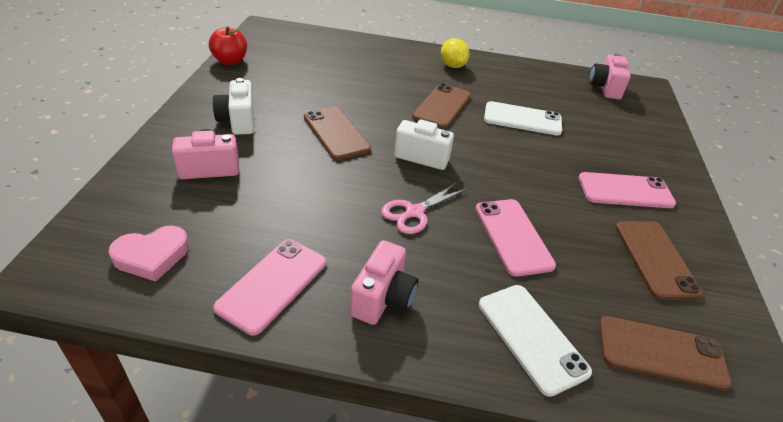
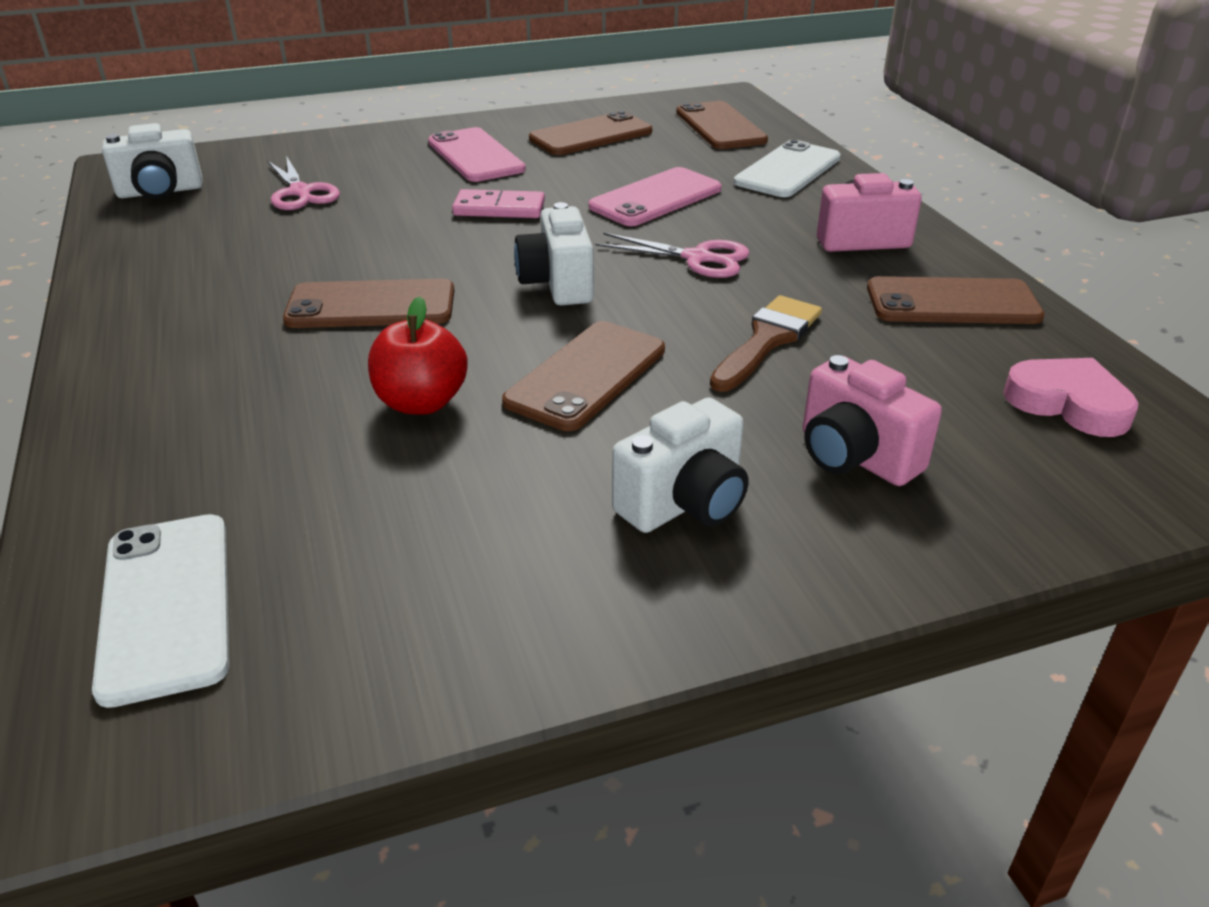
camera: 115 degrees left, 5 degrees down
red apple [209,26,247,65] -> red apple moved to [368,296,468,415]
pink phone [213,239,326,335] -> brown phone [867,276,1045,324]
yellow lemon [441,38,470,68] -> none
white phone [484,101,562,136] -> white phone moved to [92,514,229,708]
pink camera [589,53,631,100] -> white camera [102,123,203,199]
none -> pink scissors [268,156,340,210]
none -> pink domino [452,189,545,218]
none -> brown brush [710,295,822,392]

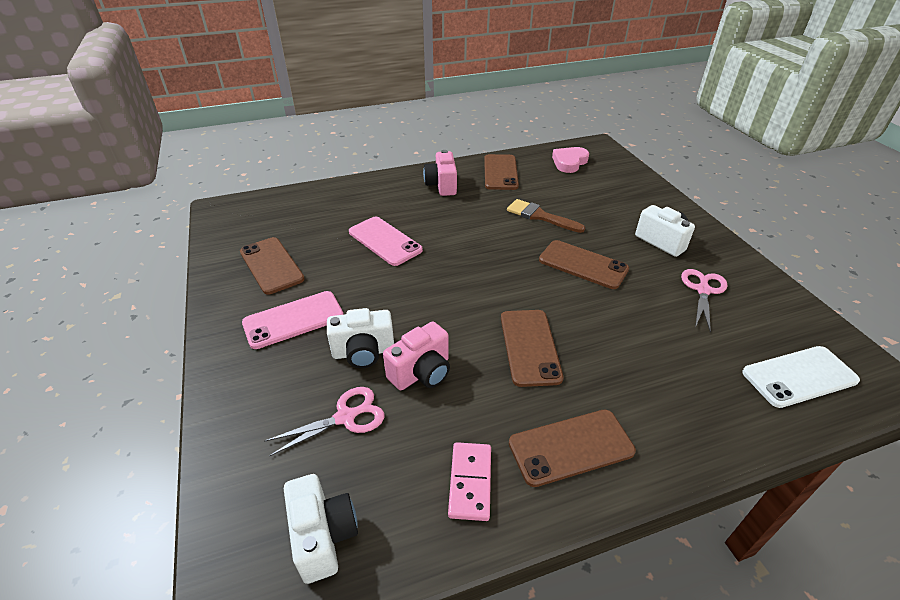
camera: 90 degrees left, 5 degrees up
red apple [368,296,468,415] -> none
pink domino [452,189,545,218] -> pink domino moved to [448,442,491,521]
white camera [514,202,594,305] -> white camera moved to [327,308,394,368]
pink scissors [595,233,750,278] -> pink scissors moved to [681,269,728,333]
brown phone [676,101,768,149] -> brown phone moved to [509,410,636,487]
white phone [734,140,841,197] -> none
pink camera [803,355,942,486] -> pink camera moved to [383,321,450,390]

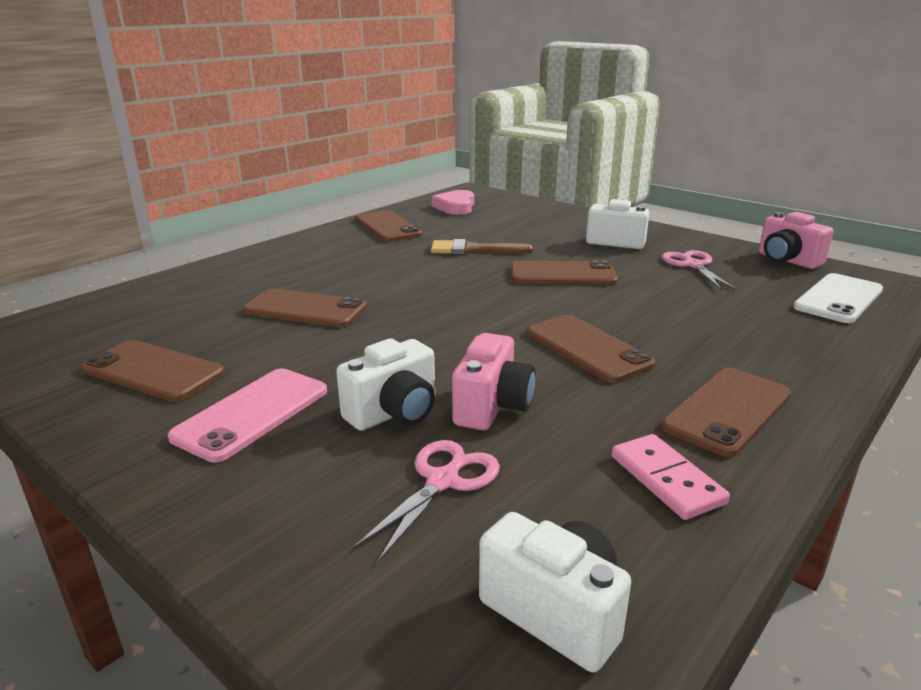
camera: 30 degrees left, 15 degrees down
pink phone [349,217,423,266] -> brown phone [243,288,367,327]
pink camera [423,150,457,196] -> pink camera moved to [759,212,834,269]

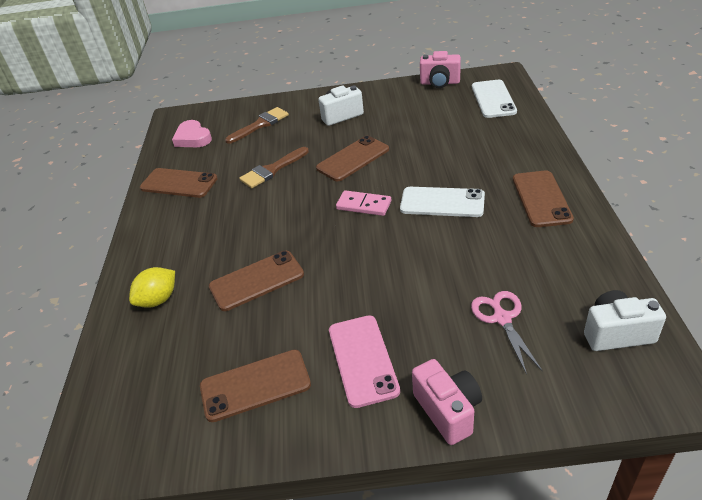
camera: 40 degrees left, 15 degrees up
white camera [336,338,435,431] -> none
pink camera [452,333,536,430] -> pink camera moved to [412,359,482,445]
brown phone [527,315,655,383] -> white phone [400,187,485,217]
pink domino [612,434,730,520] -> pink domino moved to [336,190,391,216]
pink scissors [662,250,737,290] -> none
none -> yellow lemon [129,267,175,308]
none -> brown brush [225,107,289,144]

